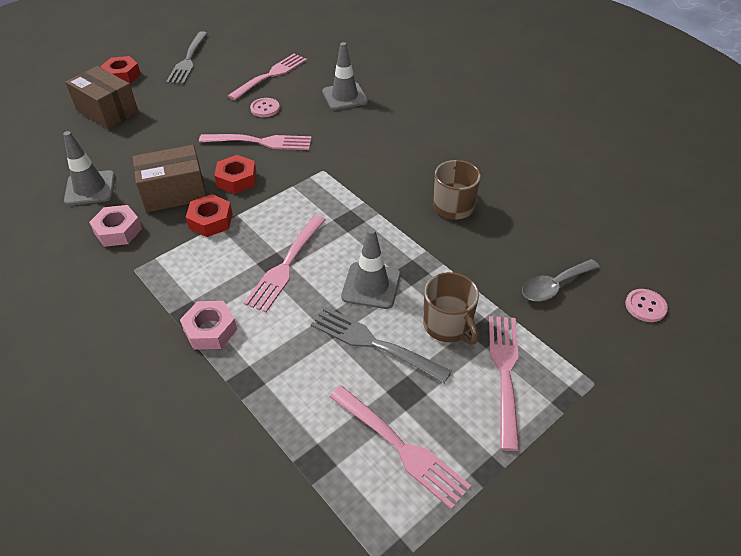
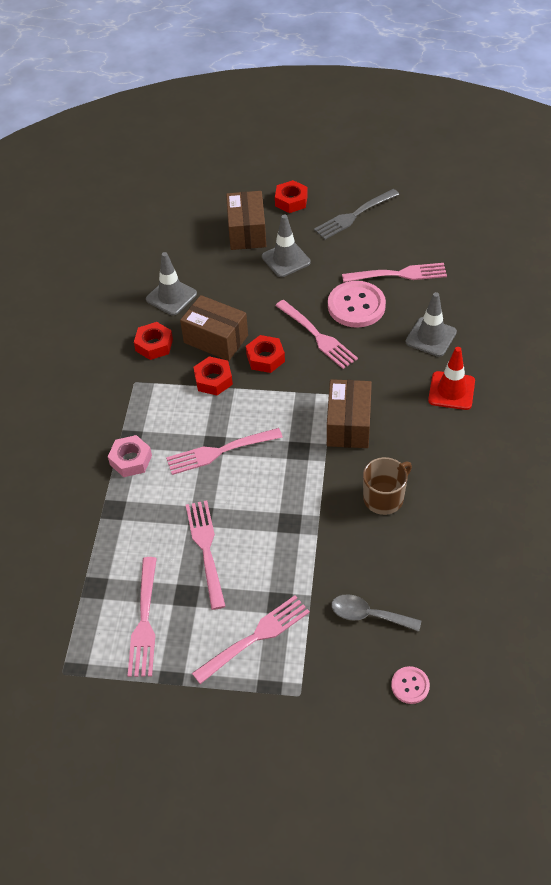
camera: 50 degrees right, 5 degrees up
pink nut [89,205,142,247] -> red nut [134,322,173,360]
pink button [250,98,280,117] -> pink button [328,281,386,328], size x1.97
grey fork [311,307,451,383] -> pink fork [186,500,226,610]
grey traffic cone [341,228,401,309] -> grey traffic cone moved to [262,215,311,277]
brown mug [423,272,479,345] -> none
none -> brown box [327,379,372,448]
none -> red traffic cone [428,347,475,410]

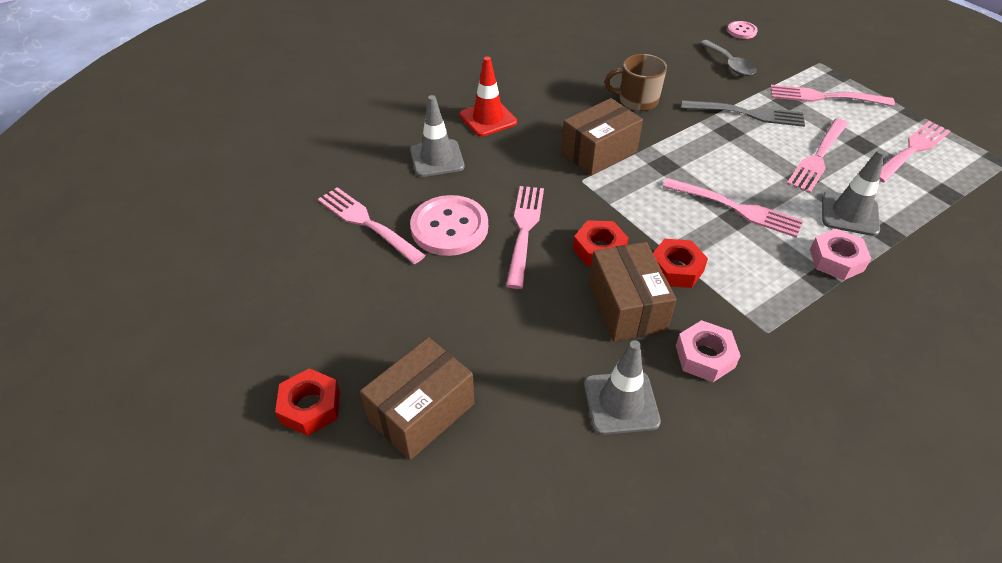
camera: 135 degrees left, 5 degrees down
red nut [134,322,173,360] -> pink nut [676,320,741,382]
grey traffic cone [262,215,311,277] -> grey traffic cone moved to [822,149,886,236]
grey fork [314,189,399,239] -> grey fork moved to [681,100,805,127]

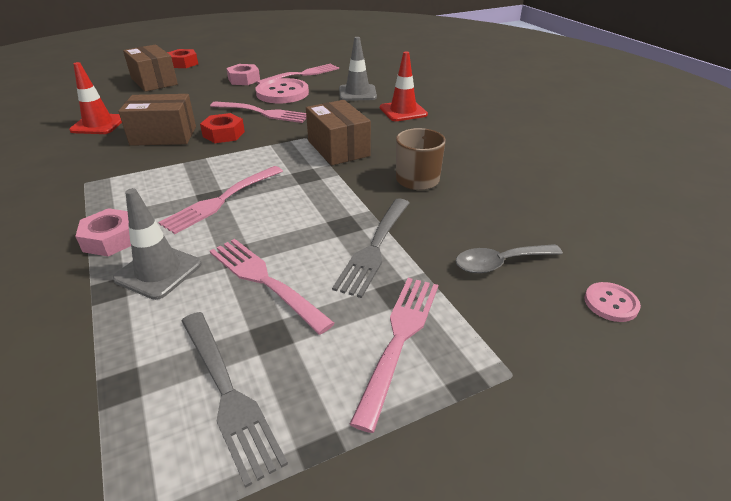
camera: 100 degrees right, 10 degrees down
grey traffic cone [584,340,661,435] -> red traffic cone [69,62,122,134]
red nut [653,239,708,288] -> none
pink nut [676,320,741,382] -> pink nut moved to [226,64,260,85]
pink fork [879,121,950,182] -> grey fork [182,312,288,488]

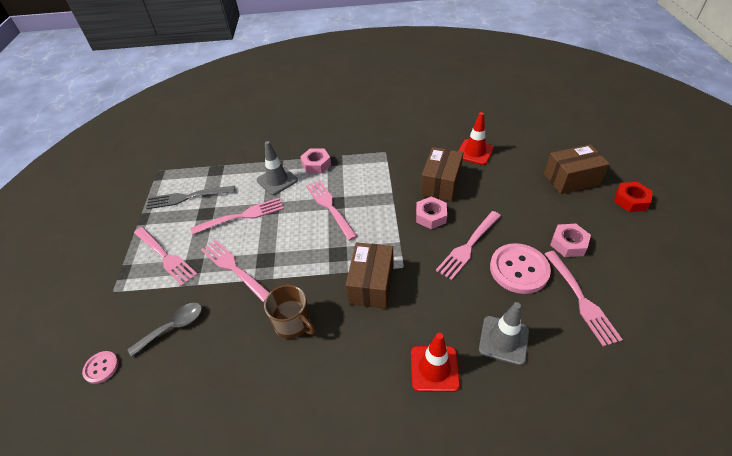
camera: 115 degrees right, 10 degrees up
red nut [200,113,245,143] -> pink nut [416,196,447,229]
brown box [306,100,371,165] -> brown box turned 75 degrees counterclockwise [346,242,393,309]
grey fork [332,199,409,298] -> pink fork [201,240,270,302]
grey spoon [456,244,563,273] -> grey spoon turned 45 degrees clockwise [127,303,202,357]

